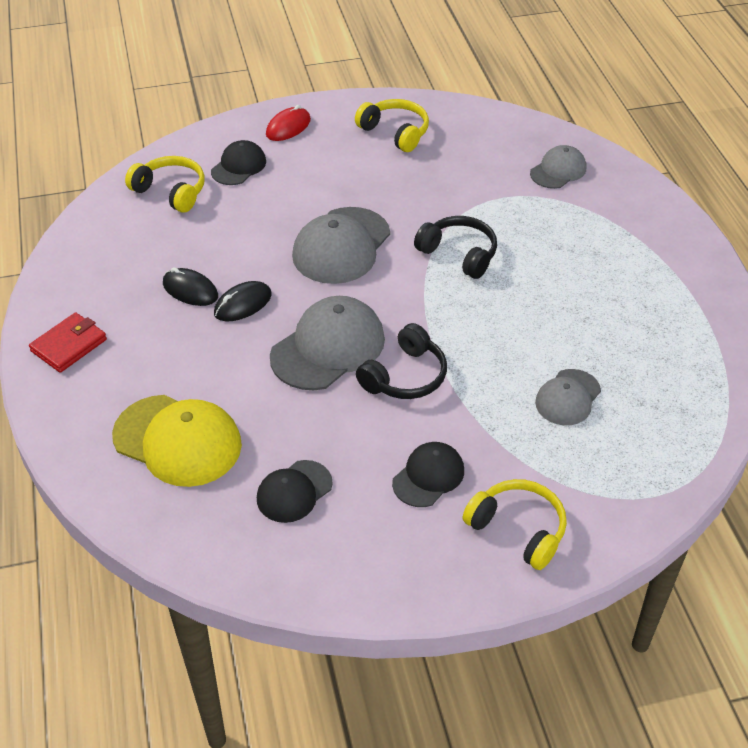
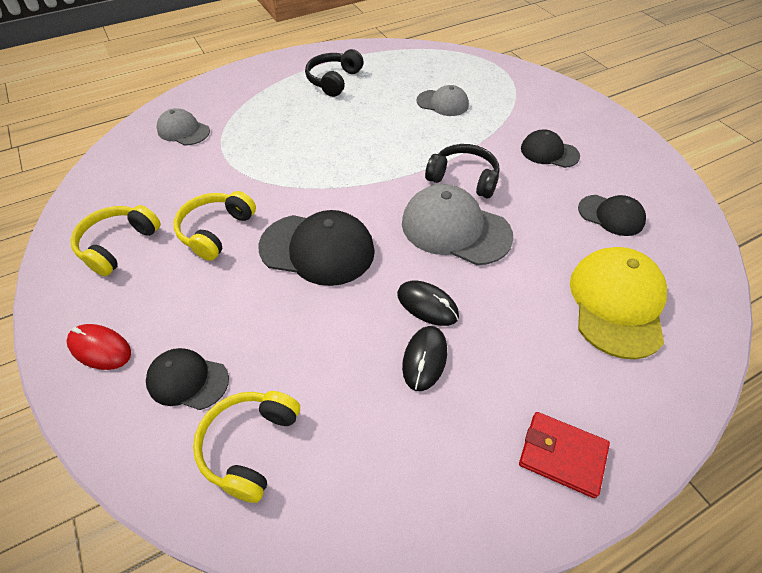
camera: 105 degrees left, 5 degrees up
grey cap [292,207,390,284] -> black cap [258,210,375,286]
black headphones [414,216,497,279] -> black headphones moved to [305,49,364,97]
yellow headphones [463,479,567,570] -> yellow headphones moved to [174,191,256,261]

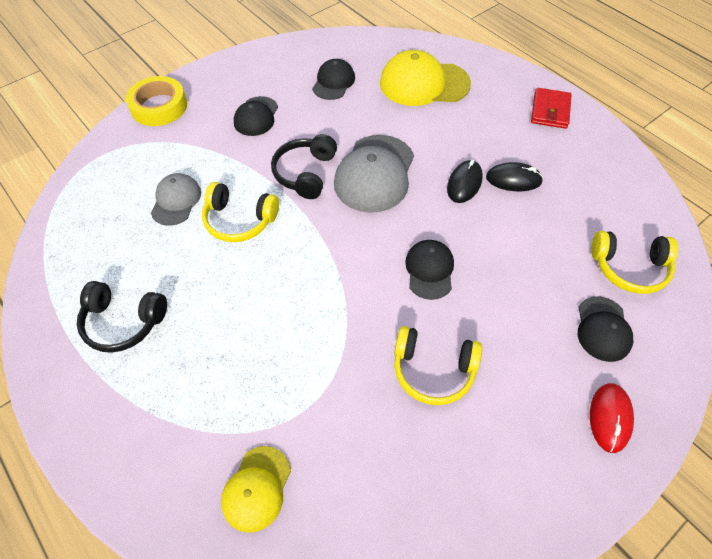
camera: 100 degrees left, 5 degrees up
yellow headphones [70,205,161,276] -> yellow headphones moved to [202,182,279,242]
grey cap [156,108,210,145] -> yellow cap [221,446,291,533]
black cap [258,210,375,286] -> black cap [405,240,454,300], size x0.59
none -> yellow tape [126,76,187,126]

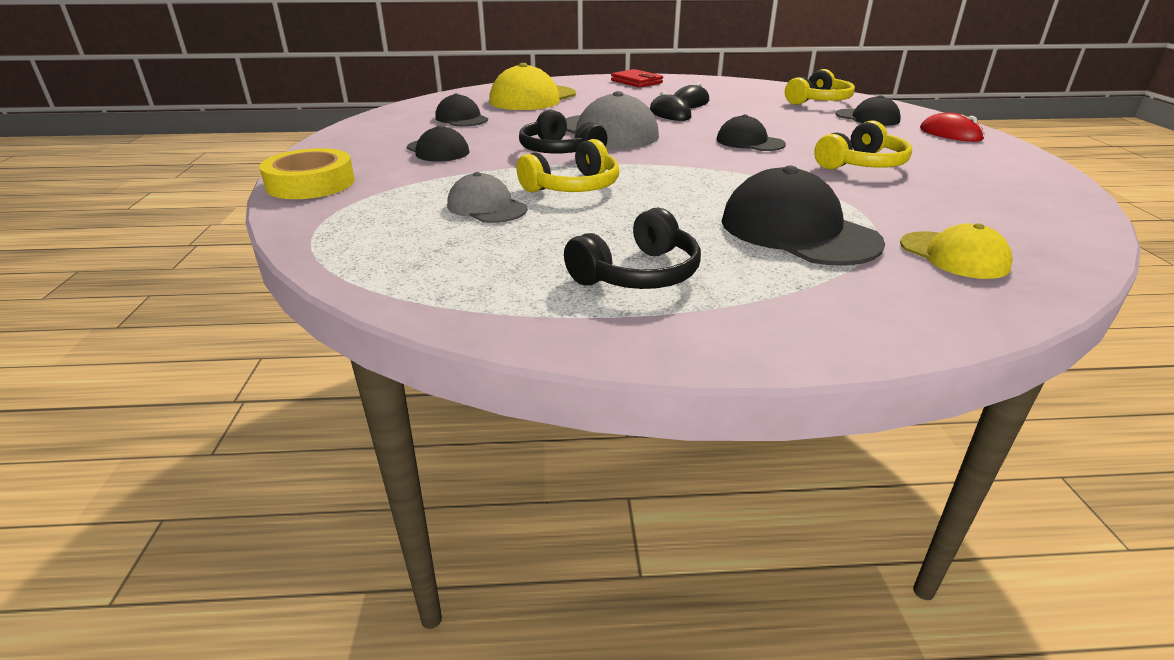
camera: 55 degrees left, 25 degrees down
none -> black cap [721,166,885,266]

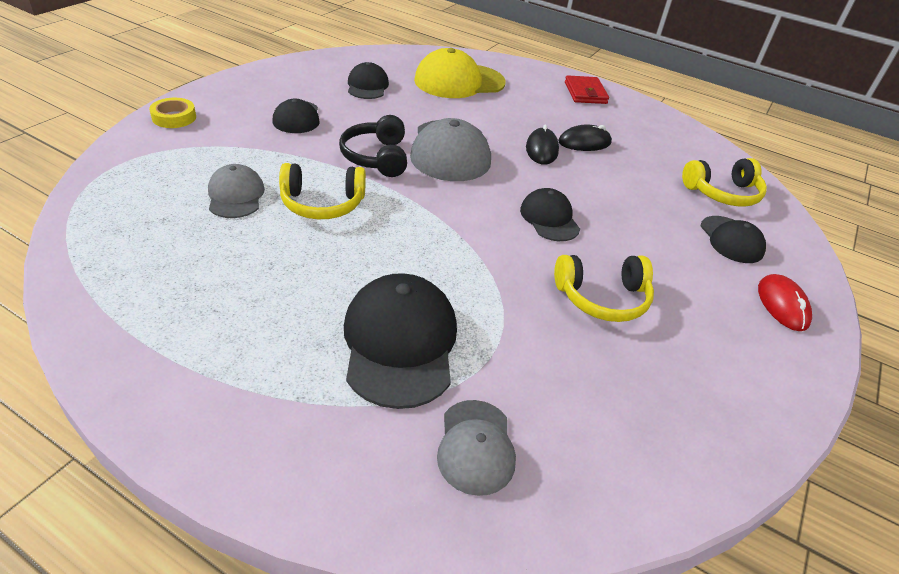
camera: 30 degrees right, 10 degrees up
yellow tape [259,148,355,199] -> yellow tape [149,98,196,128], size x0.62
black headphones [564,207,701,289] -> none
yellow cap [900,223,1013,279] -> grey cap [437,400,516,496]

